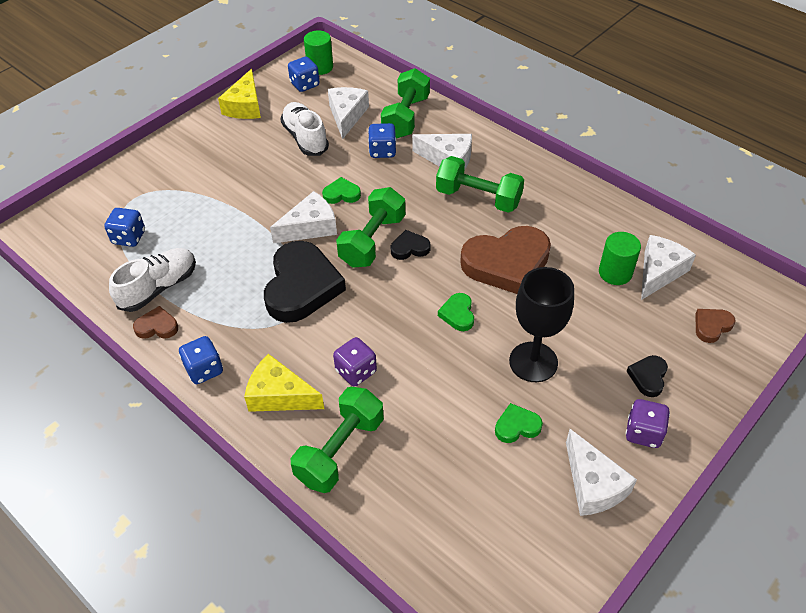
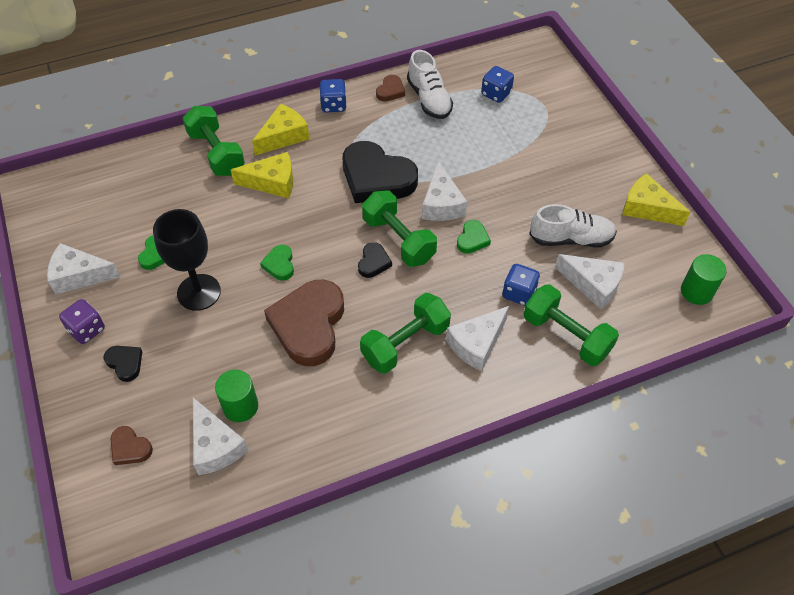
camera: 115 degrees right, 5 degrees up
blue dice [288,56,320,92] -> none
purple dice [333,337,377,387] -> yellow cheese [231,152,293,198]
green heart [438,293,474,331] -> green heart turned 120 degrees counterclockwise [260,245,294,281]
brown heart [695,309,736,343] -> brown heart turned 135 degrees clockwise [111,426,153,465]

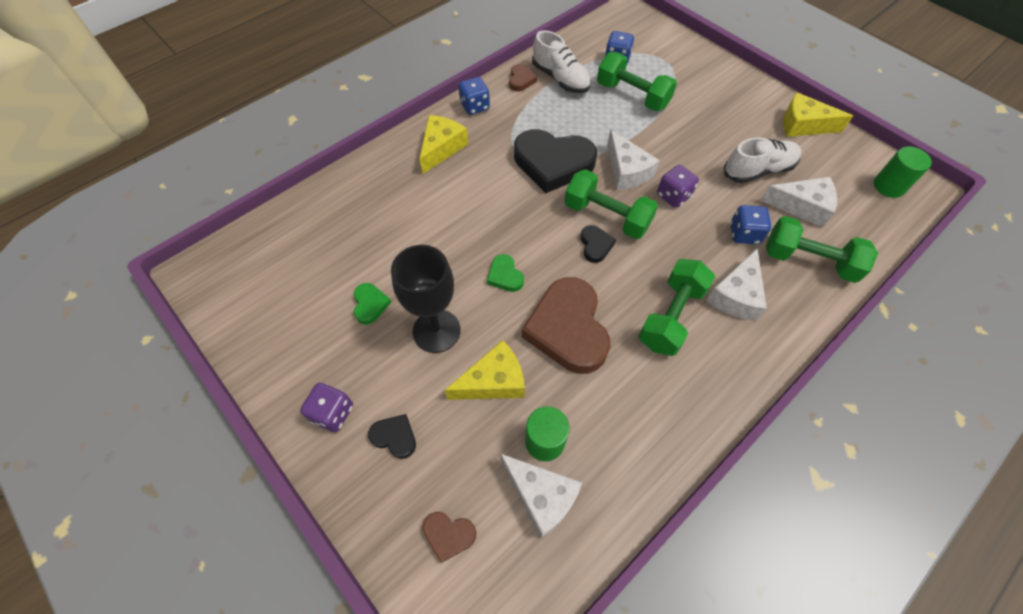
camera: 20 degrees left, 5 degrees up
white cheese [47,243,121,295] -> none
green dumbbell [182,106,245,176] -> green dumbbell moved to [597,52,677,111]
yellow cheese [231,152,293,198] -> yellow cheese moved to [444,340,525,400]
green heart [457,220,491,254] -> purple dice [657,165,699,208]

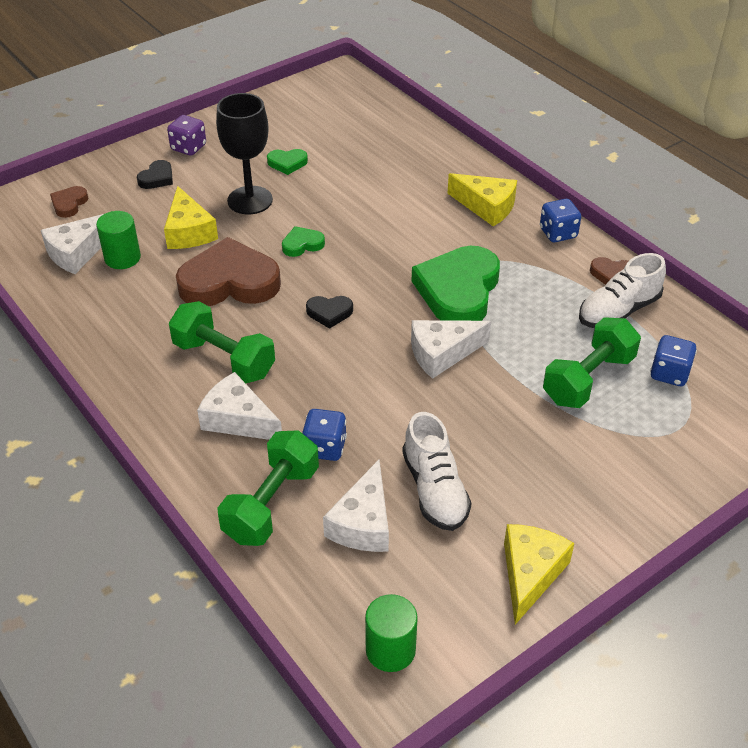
camera: 95 degrees right, 15 degrees down
black heart [514,129,597,193] -> green heart [412,246,500,321]
green dumbbell [564,169,658,239] -> none
purple dice [657,165,699,208] -> none

